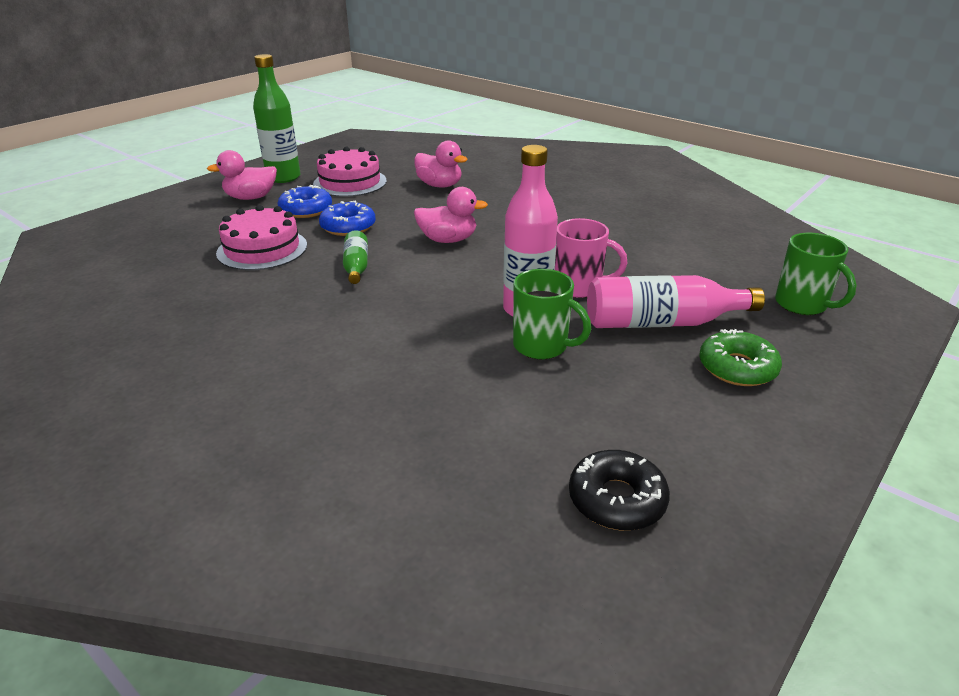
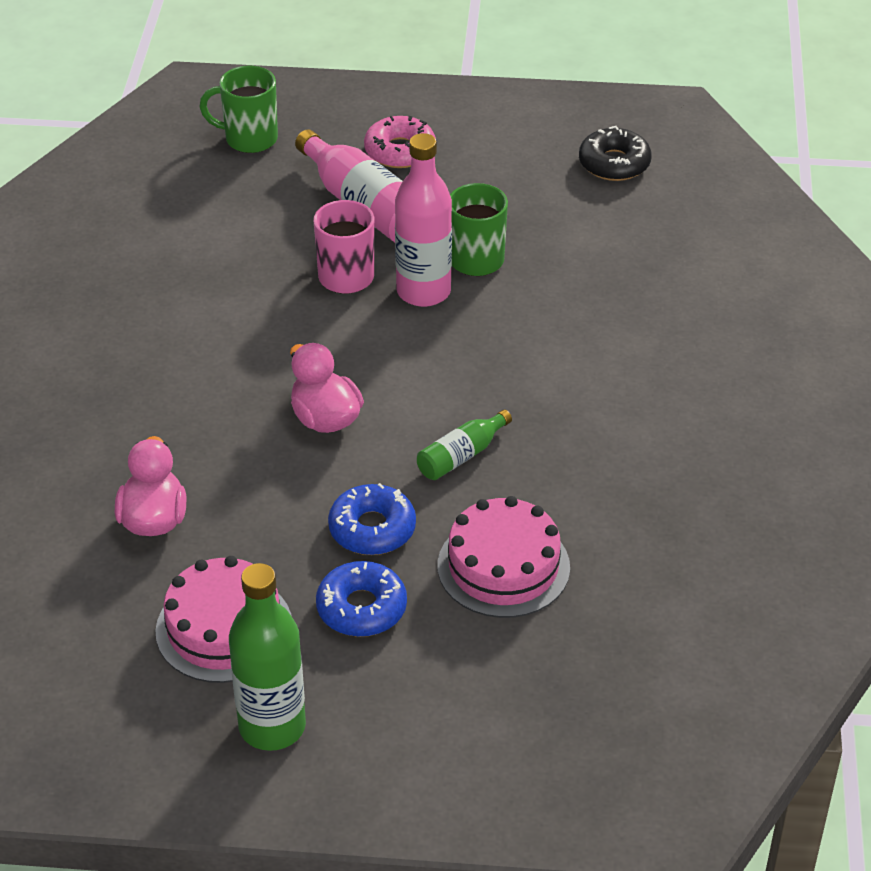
camera: 125 degrees left, 10 degrees up
pink duck [207,150,277,200] -> none
green donut [699,329,782,386] -> pink donut [364,116,436,168]
green mug [775,233,857,315] -> green mug turned 105 degrees counterclockwise [199,66,278,153]

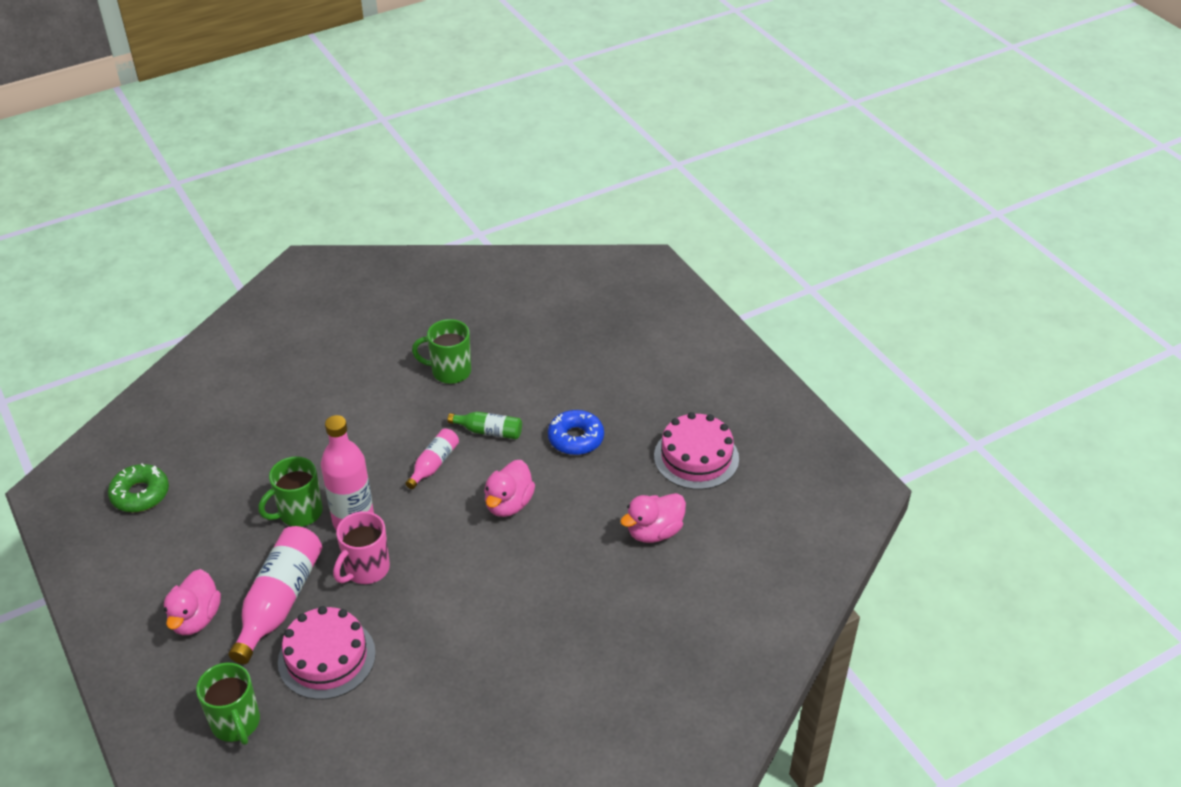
camera: 125 degrees left, 0 degrees up
green bottle [229,563,306,751] -> none
blue donut [316,561,407,637] -> none
pink donut [364,116,436,168] -> pink duck [164,569,221,635]
pink cake [437,496,570,618] -> pink cake moved to [278,606,376,700]
black donut [579,126,652,181] -> green donut [108,464,169,512]
none -> pink bottle [405,429,459,489]
none -> green mug [412,319,471,384]

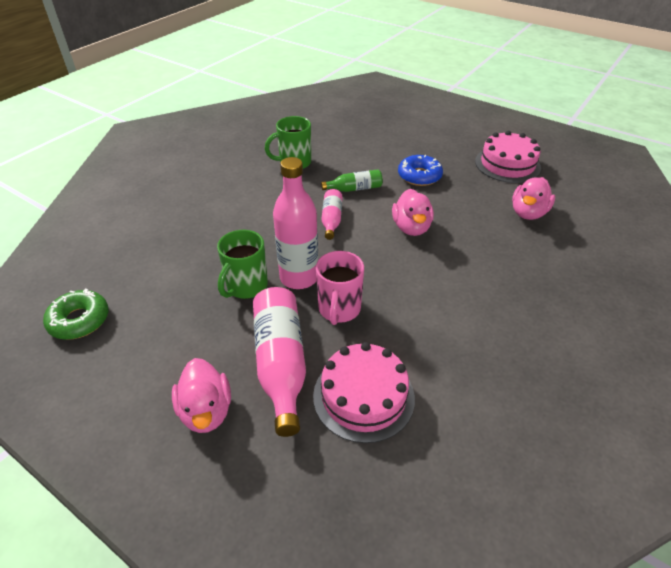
camera: 25 degrees left, 0 degrees up
green mug [196,662,260,745] -> none

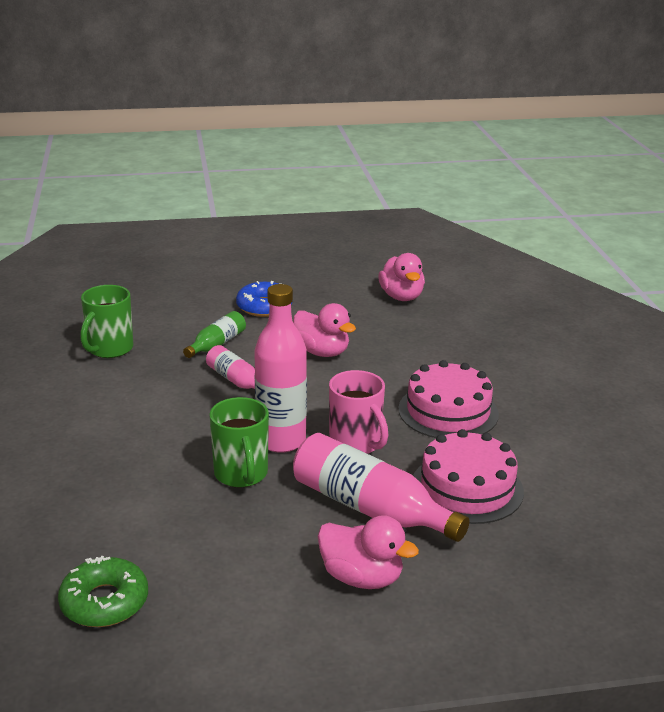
camera: 45 degrees left, 15 degrees down
pink cake [475,131,541,183] -> pink cake moved to [398,360,499,438]

